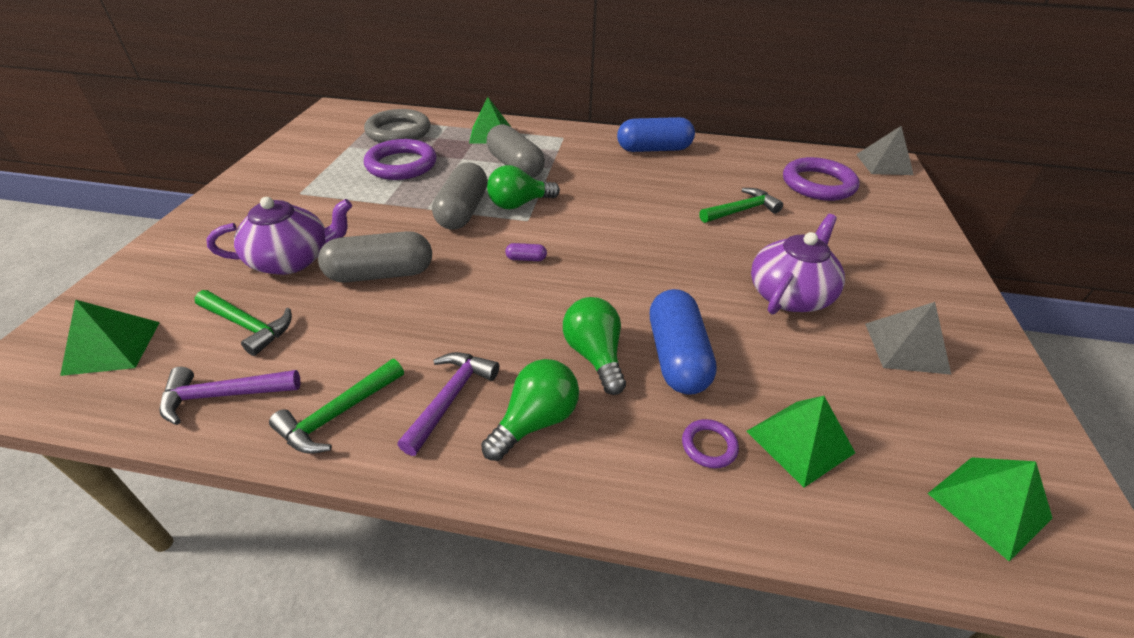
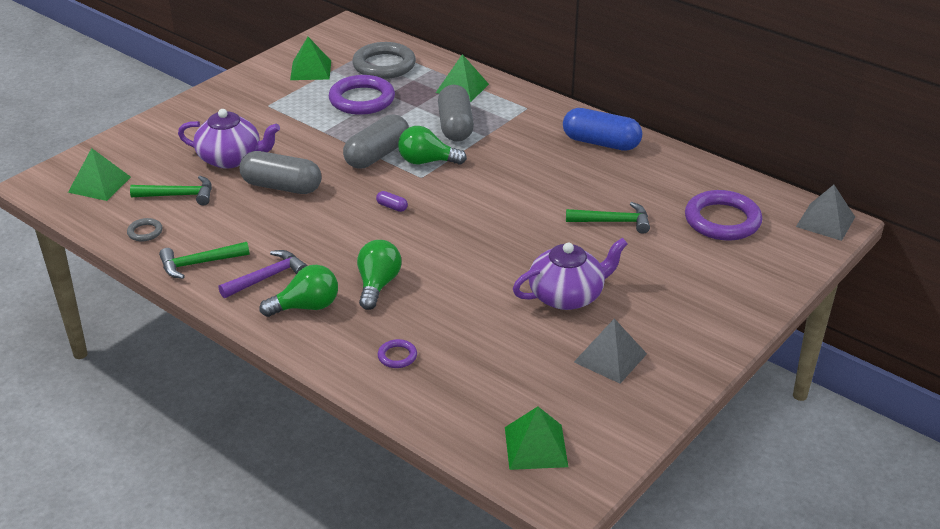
camera: 30 degrees right, 5 degrees down
purple hammer [159,367,300,425] -> grey ring [127,218,163,241]
green hammer [194,290,292,356] -> green hammer turned 60 degrees counterclockwise [130,176,212,206]
blue capsule [650,289,717,395] -> none
green pyramid [747,396,855,488] -> green pyramid moved to [290,37,331,80]

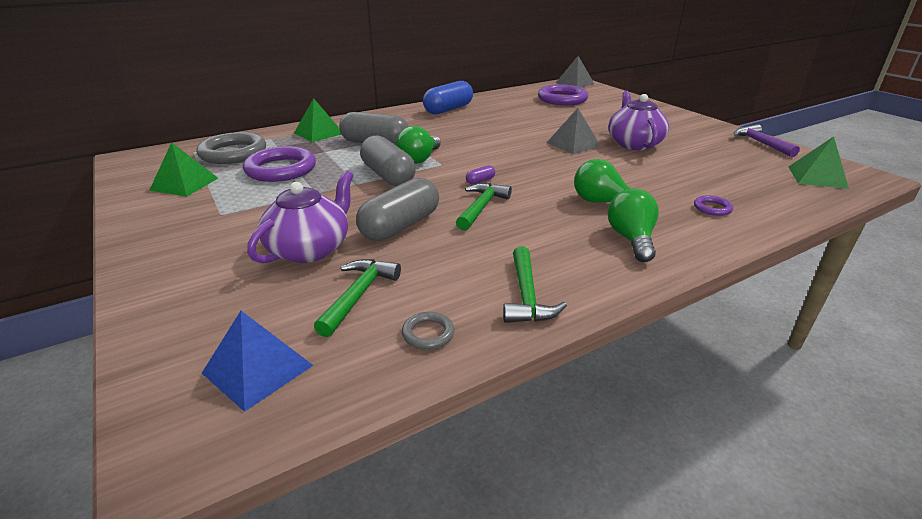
camera: 70 degrees left, 5 degrees down
green pyramid [68,148,131,201] -> blue pyramid [202,311,313,412]
purple hammer [218,250,308,298] -> purple hammer moved to [734,124,800,157]
green hammer [566,202,650,234] -> green hammer moved to [456,183,512,231]
grey pyramid [574,318,647,384] -> grey pyramid moved to [546,108,601,154]

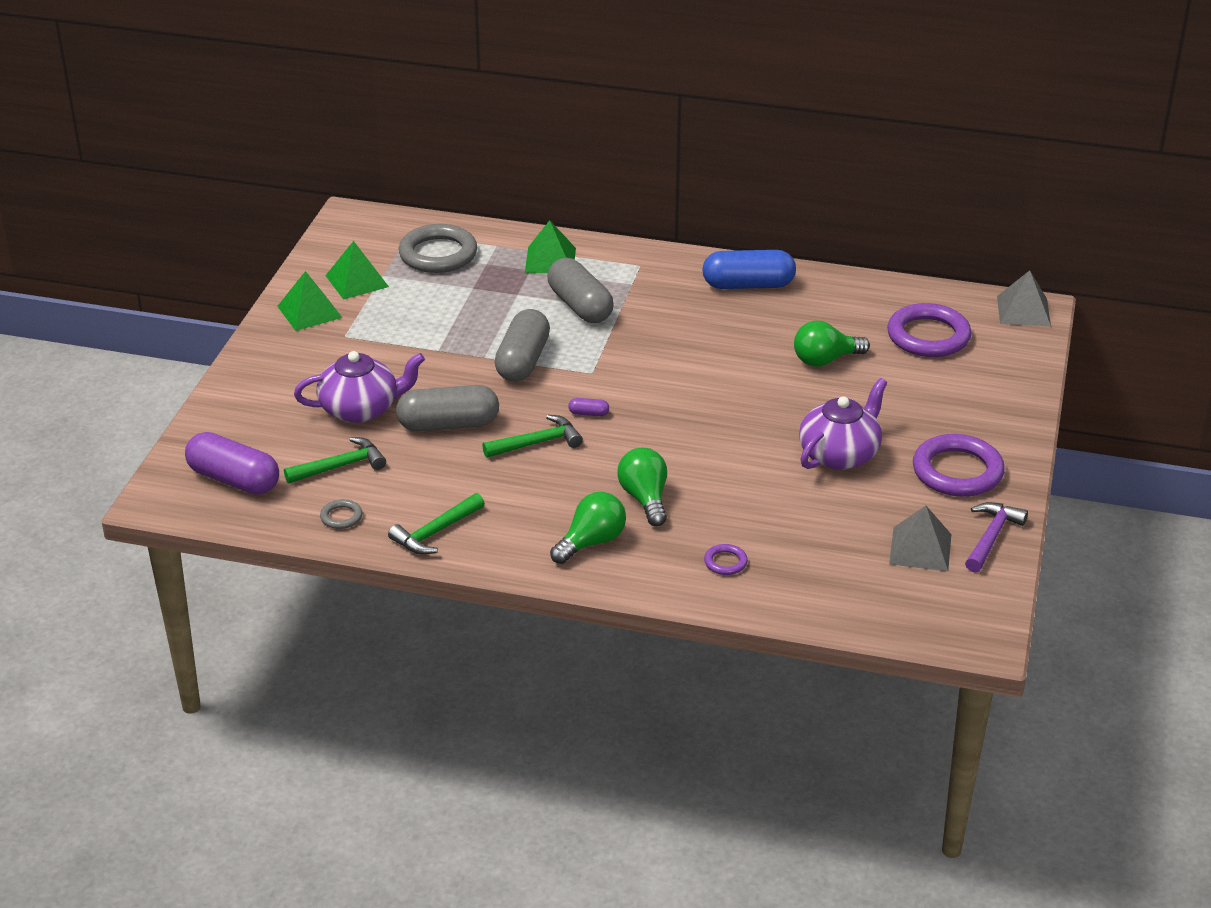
camera: 45 degrees right, 5 degrees up
blue pyramid [202,311,313,412] -> purple capsule [185,432,279,495]
purple ring [243,146,316,182] -> purple ring moved to [913,434,1005,497]
green light bulb [396,126,441,164] -> green light bulb moved to [794,321,870,367]
grey pyramid [546,108,601,154] -> grey pyramid moved to [889,506,951,571]
green pyramid [789,136,849,189] -> green pyramid moved to [277,271,342,331]

